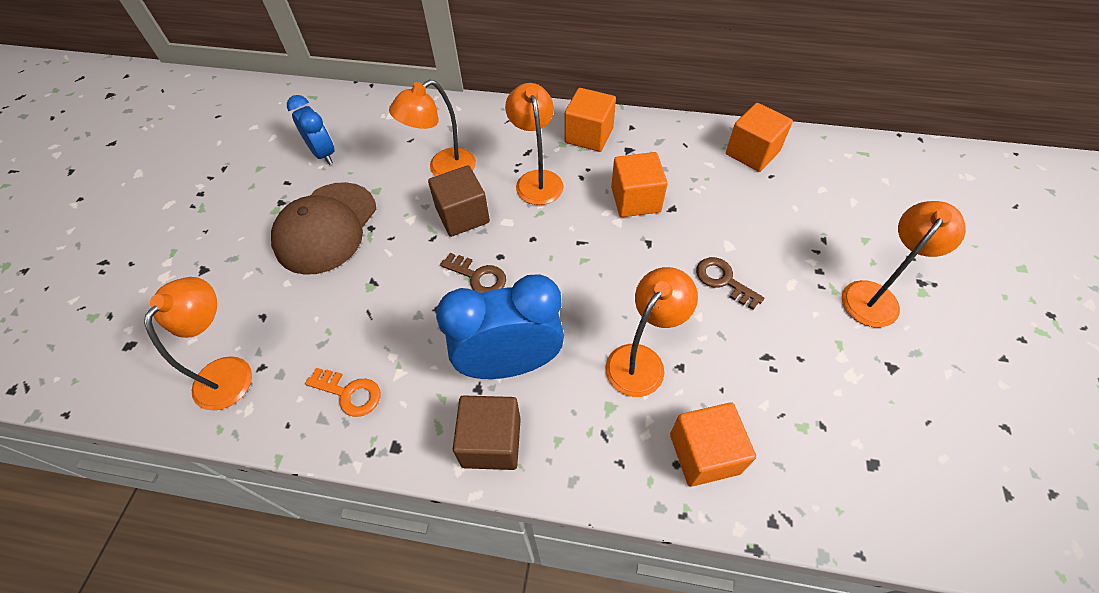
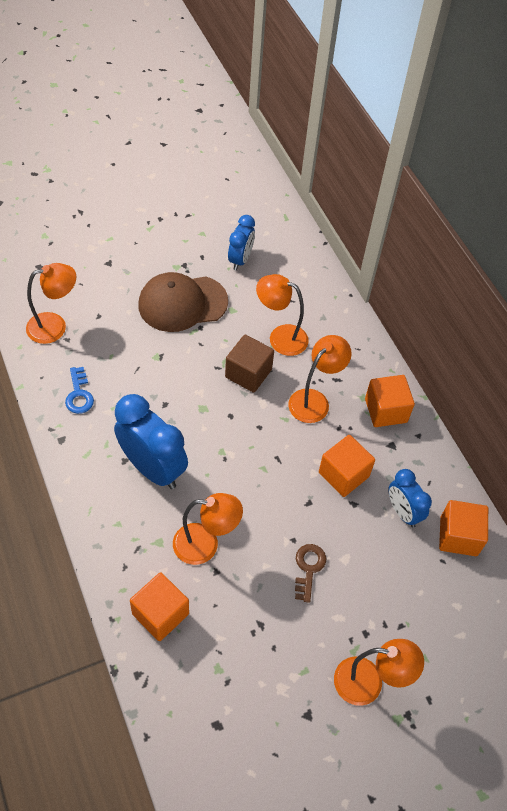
camera: 50 degrees right, 0 degrees up
orange key [305,368,381,417] -> blue key [65,367,94,414]
brown key [440,253,506,294] -> none
brown cube [453,395,521,470] -> none
none -> blue clock [389,469,432,528]

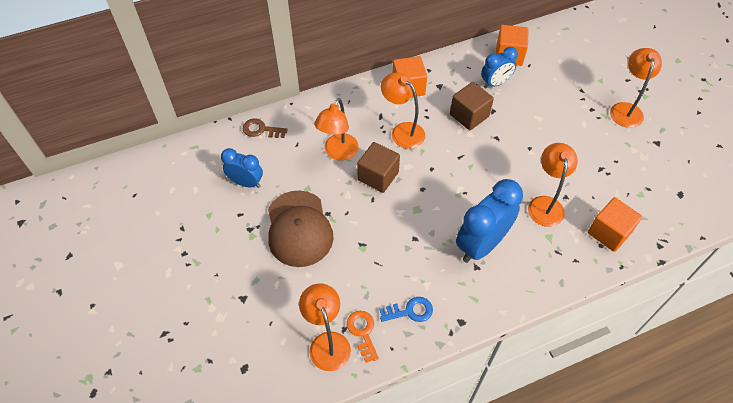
camera: 85 degrees left, 0 degrees up
brown key [295,544,326,603] -> brown key moved to [243,118,288,138]
orange cube [319,435,375,497] -> brown cube [450,82,494,130]
none -> orange key [347,311,379,363]

